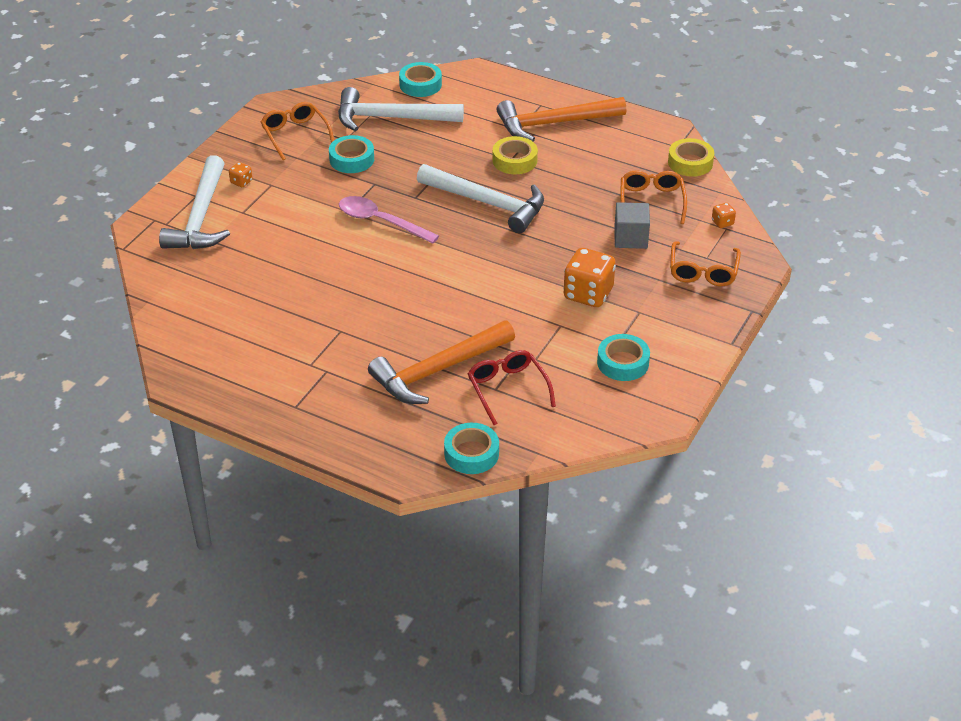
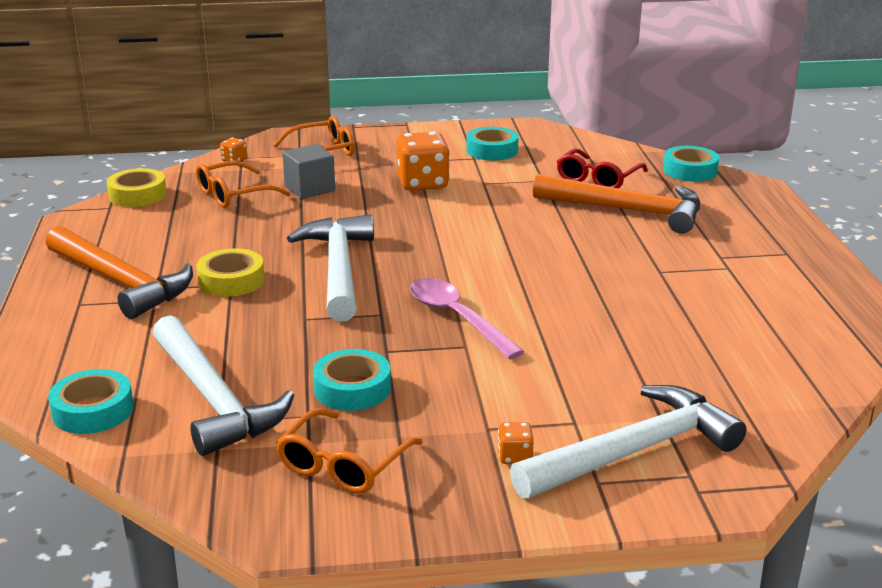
camera: 125 degrees left, 15 degrees down
pink spoon [339,196,439,244] -> pink spoon turned 150 degrees clockwise [410,278,525,359]

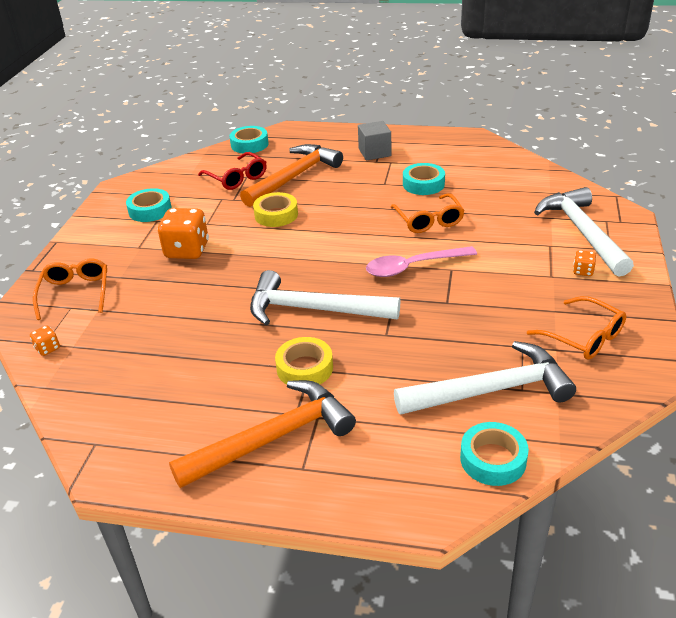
camera: 70 degrees left, 10 degrees up
yellow tape [107,168,167,207] -> yellow tape moved to [253,192,298,227]
orange glasses [196,161,291,208] -> orange glasses moved to [390,193,465,233]
grey cube [282,144,335,199] -> grey cube moved to [358,121,391,160]
turquoise tape [313,349,391,411] -> turquoise tape moved to [403,163,445,195]

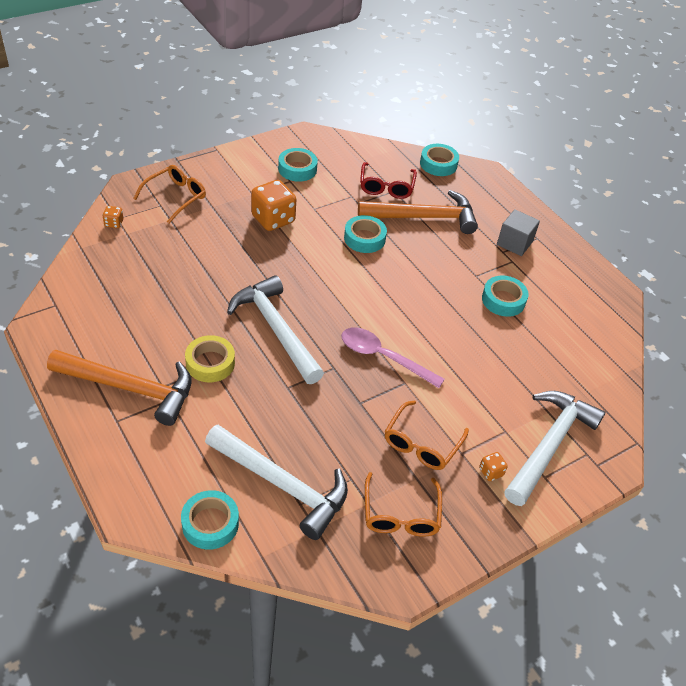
camera: 40 degrees right, 10 degrees up
yellow tape [253,192,298,227] -> turquoise tape [344,215,387,253]
orange glasses [390,193,465,233] -> orange glasses moved to [385,401,469,470]

